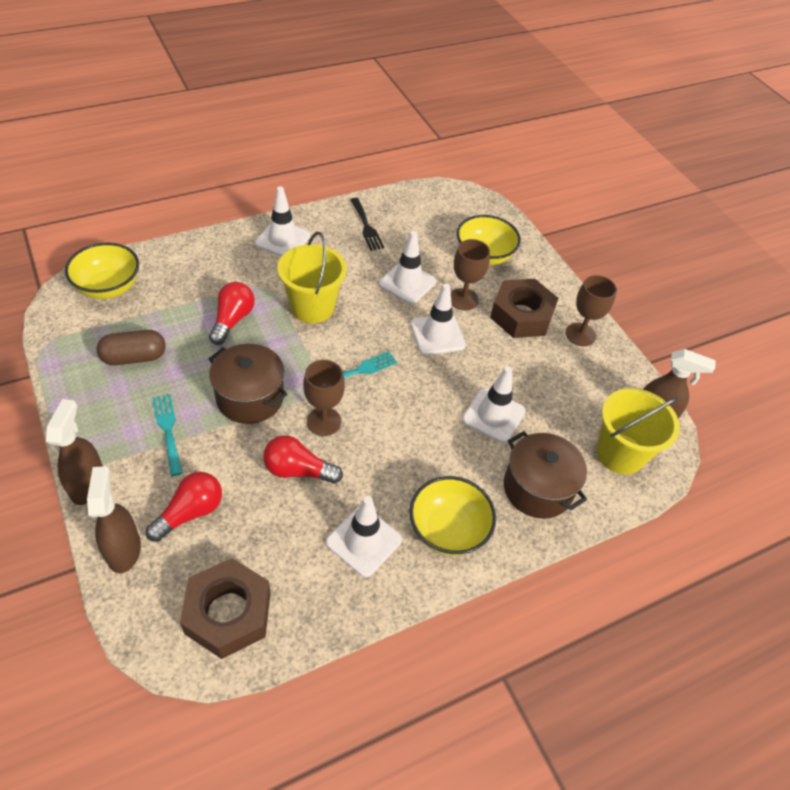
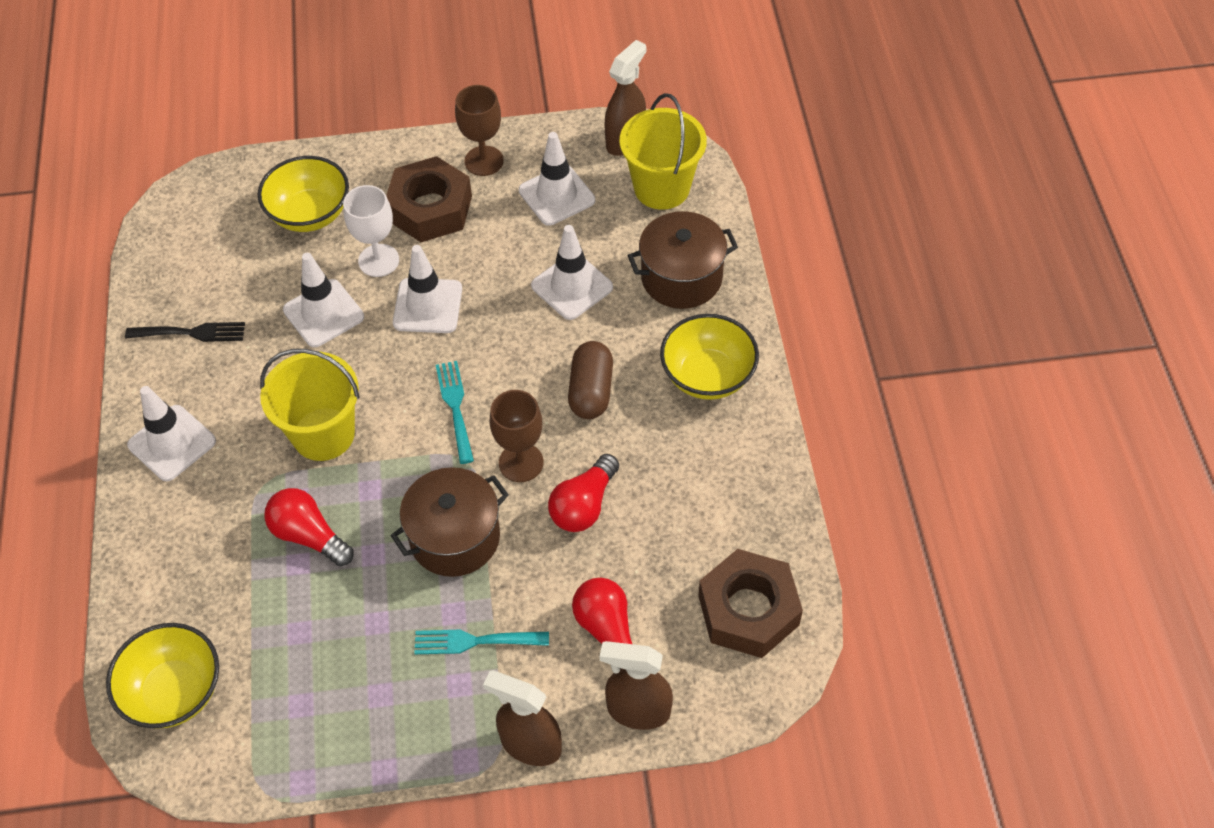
camera: 65 degrees left, 5 degrees up
brown capsule [97,330,165,365] -> brown capsule moved to [568,341,613,419]
white traffic cone [326,496,402,577] -> white traffic cone moved to [519,132,595,226]
brown goblet [451,239,490,310] -> white goblet [343,185,399,277]

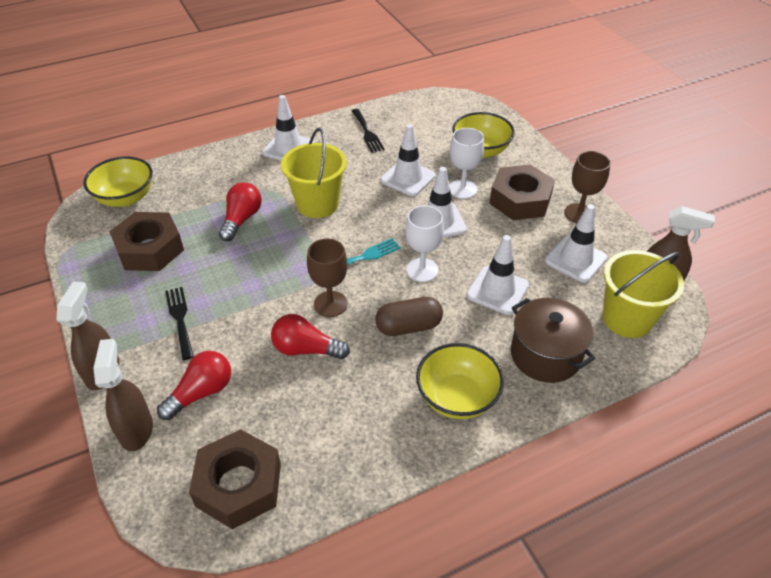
camera: 70 degrees right, 10 degrees down
brown pot [391,467,509,577] -> none
turquoise fork [414,630,549,654] -> black fork [165,287,194,360]
none -> brown nut [109,212,184,271]
none -> white goblet [405,205,444,282]

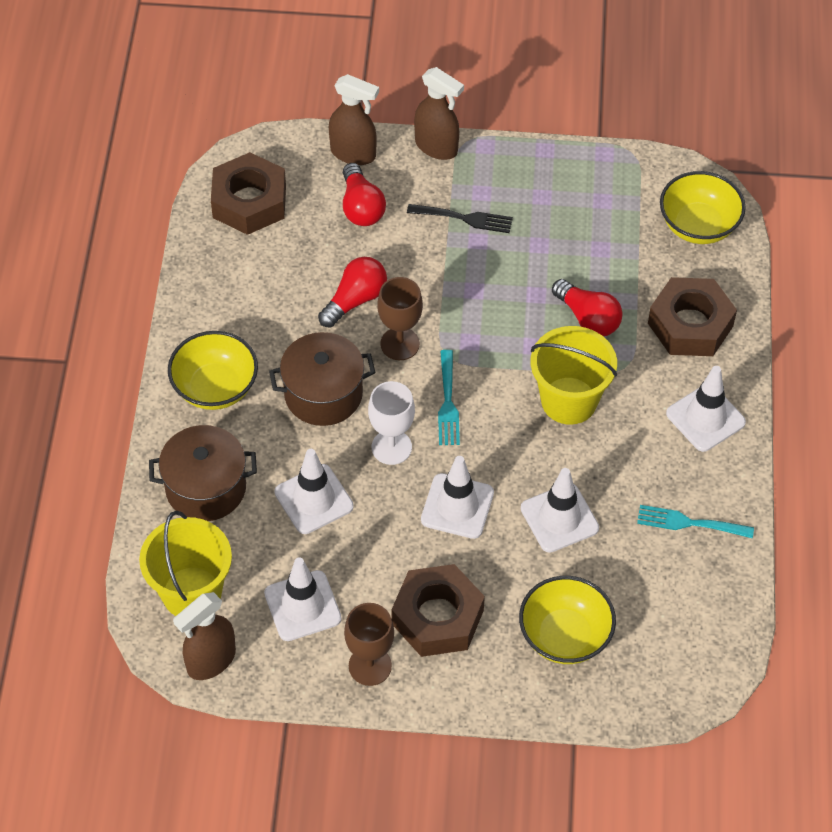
camera: 120 degrees right, 10 degrees up
brown nut [109,212,184,271] -> brown nut moved to [648,277,737,356]
black fork [351,109,385,153] -> turquoise fork [637,505,754,538]
brown capsule [375,297,443,336] -> brown pot [269,332,375,426]
white goblet [449,128,484,199] -> none

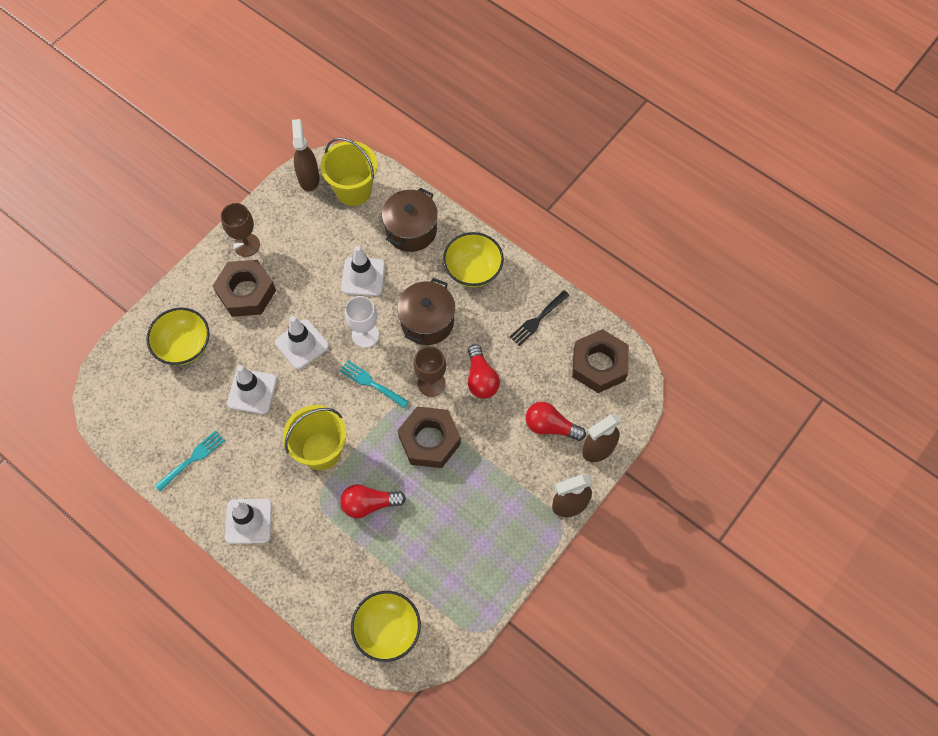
camera: 125 degrees right, 10 degrees up
white traffic cone [264,557,342,641] -> none
black fork [407,204,513,233] -> black fork moved to [510,290,570,346]
brown nut [648,277,737,356] -> brown nut moved to [398,406,461,468]

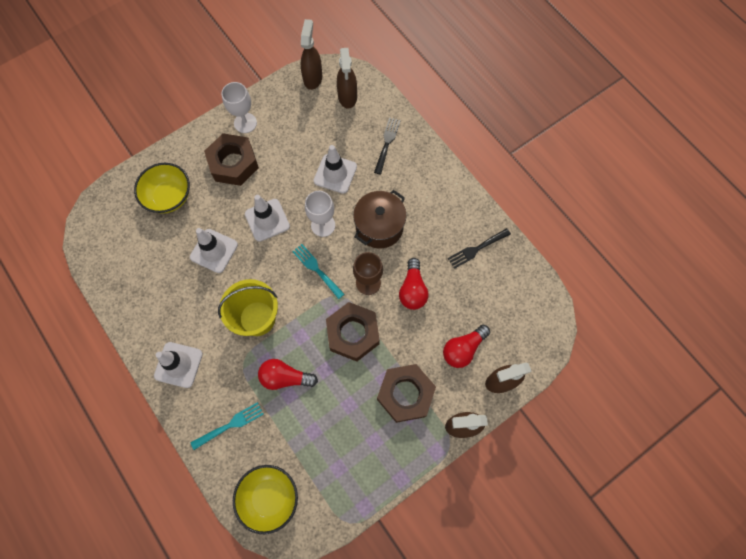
camera: 15 degrees right, 5 degrees up
turquoise fork [155,430,225,492] -> turquoise fork moved to [191,402,264,450]
brown goblet [221,203,260,257] -> white goblet [221,82,257,133]
yellow bucket [321,137,377,206] -> brown spray bottle [337,48,357,109]
brown pot [382,188,438,252] -> black fork [374,117,401,175]
yellow bowl [443,232,504,287] -> none
red light bulb [526,402,586,441] -> red light bulb turned 75 degrees counterclockwise [443,325,490,368]
brown nut [572,329,629,393] -> brown nut moved to [377,364,436,423]

